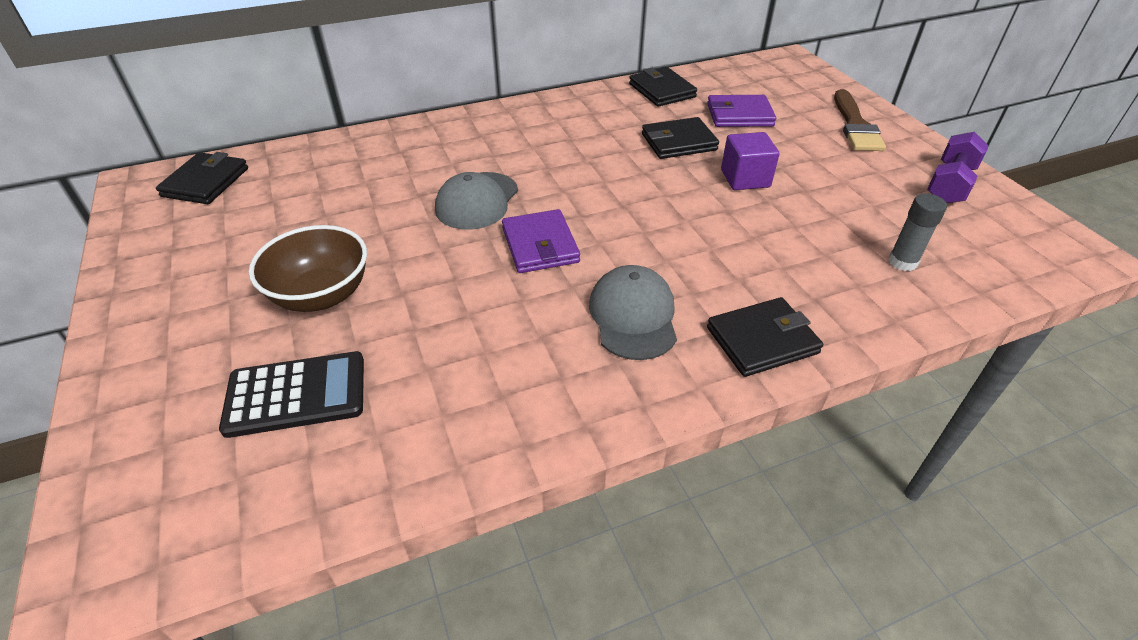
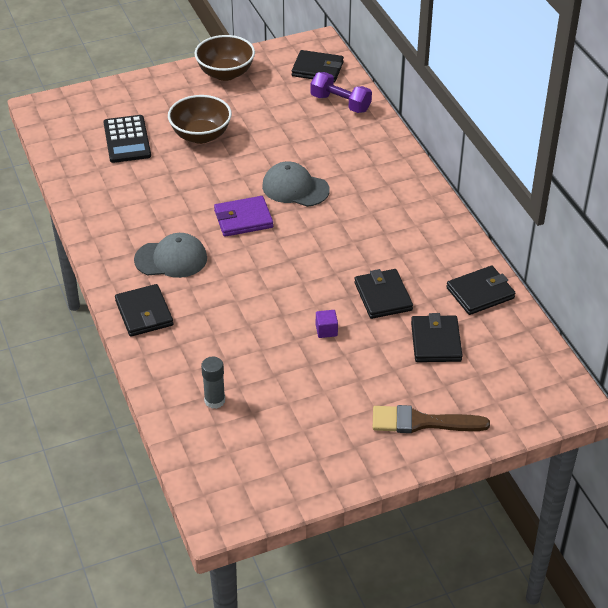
camera: 90 degrees right, 0 degrees up
purple wallet [707,95,776,127] -> black wallet [411,313,463,362]
purple cube [721,132,779,190] -> purple cube [316,310,338,338], size x0.59
purple dumbbell [927,132,989,203] -> purple dumbbell moved to [311,72,372,113]
none -> brown bowl [194,35,255,81]

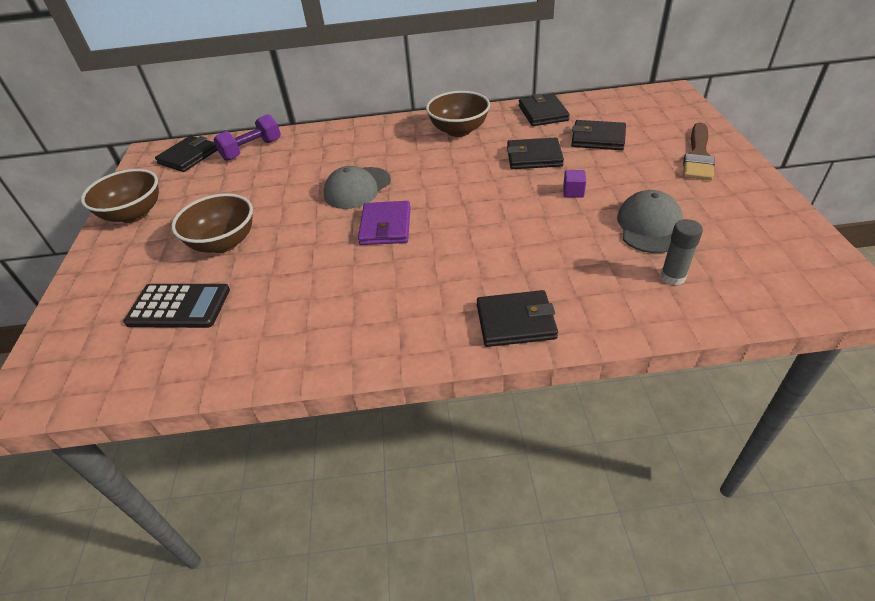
camera: 70 degrees left, 0 degrees up
grey cap [134,233,207,278] -> grey cap moved to [617,190,683,253]
none -> brown bowl [426,91,490,137]

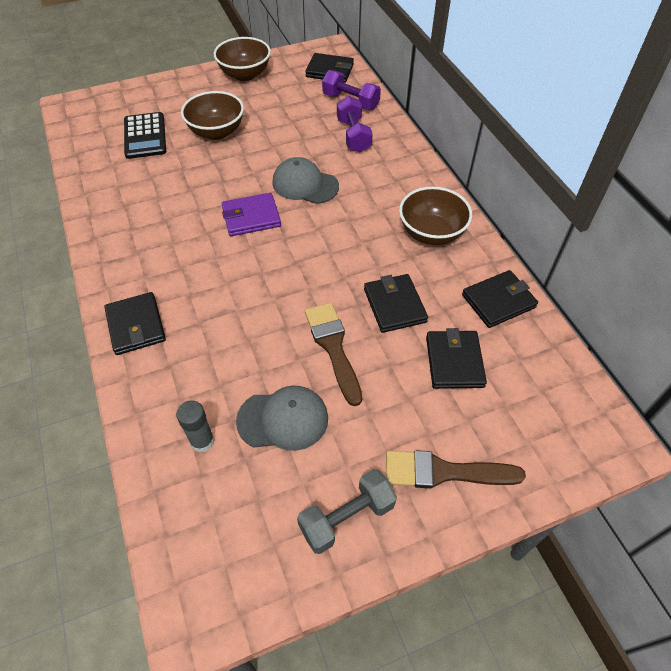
camera: 70 degrees right, 10 degrees up
purple cube [563,170,586,198] -> brown brush [305,303,362,406]
none -> grey dumbbell [297,469,397,554]
none -> purple dumbbell [337,96,373,152]

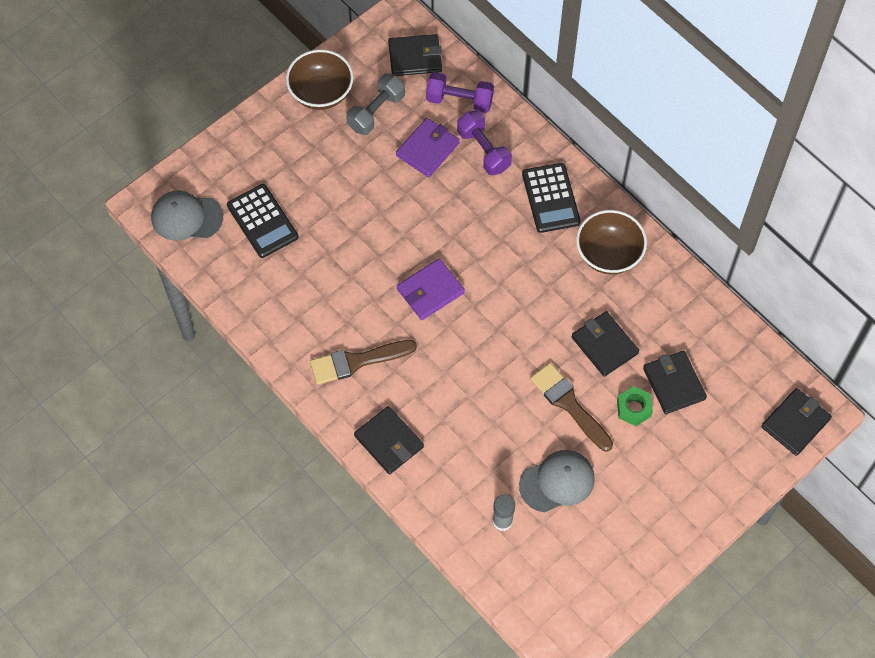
camera: 20 degrees left, 10 degrees up
brown bowl [181,91,244,140] -> none
grey cap [272,157,339,204] -> grey cap moved to [151,191,223,241]
grey dumbbell [297,469,397,554] -> grey dumbbell moved to [346,73,405,135]
brown brush [386,450,526,488] -> brown brush moved to [310,340,417,385]
black wallet [462,270,538,328] -> black wallet moved to [761,388,832,456]
none -> purple wallet [396,118,460,177]
none -> black calculator [522,163,581,233]
none -> green nut [617,386,653,426]

